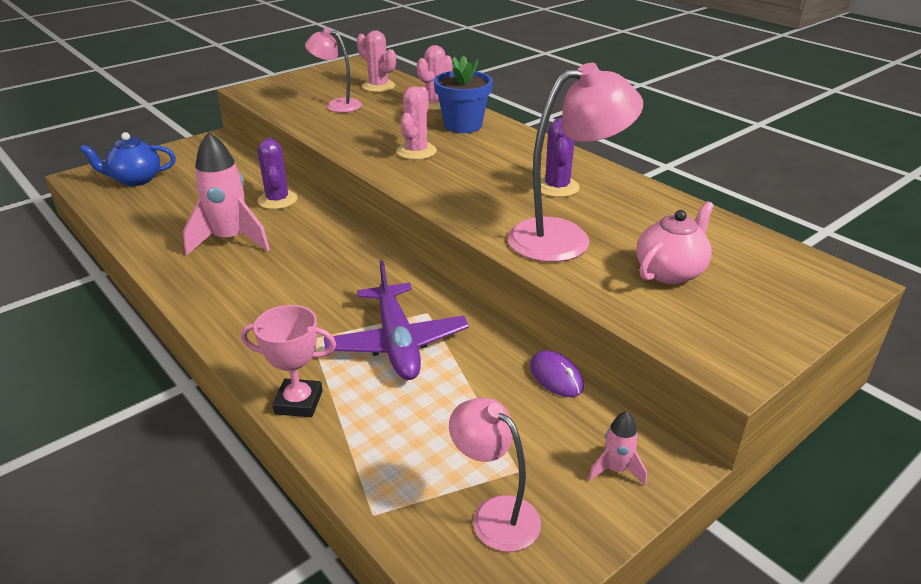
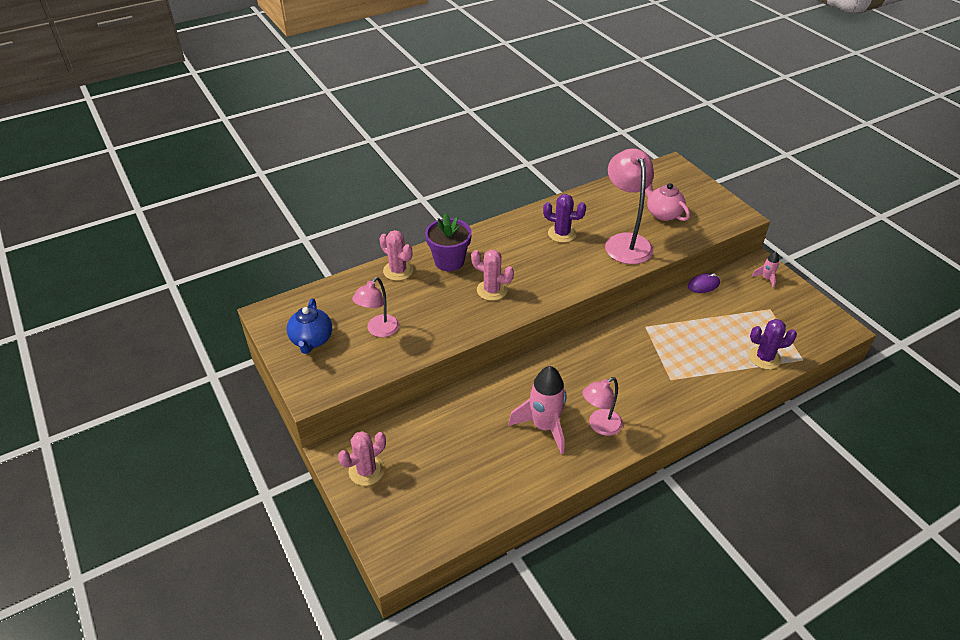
camera: 80 degrees left, 10 degrees up
blue teapot [80,132,176,186] -> blue teapot moved to [287,299,332,354]
pink trophy [241,305,336,417] -> none
purple cactus [257,138,298,209] -> purple cactus moved to [749,319,797,369]
purple plane [324,260,469,380] -> none
pink cactus [356,30,396,92] -> pink cactus moved to [338,431,386,486]
blue flower pot [434,55,493,133] -> purple flower pot [425,213,472,271]
pink lamp [449,398,541,552] -> pink lamp moved to [582,377,623,436]

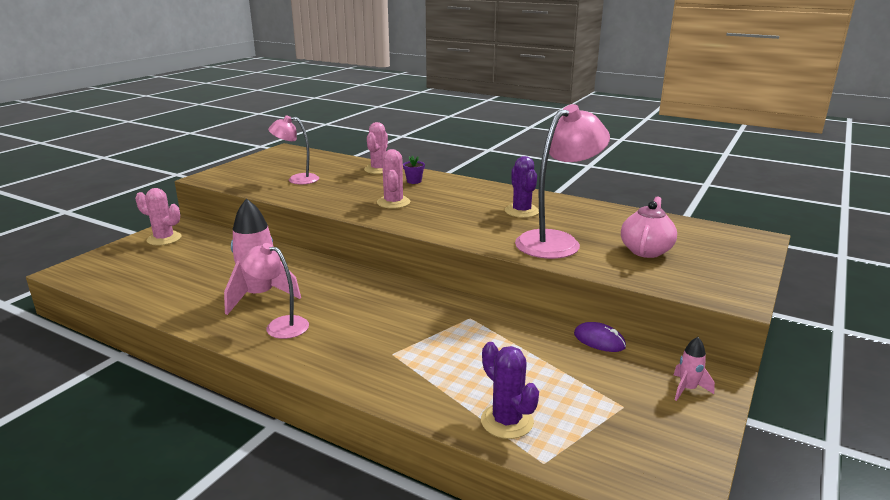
camera: 60 degrees right, 20 degrees down
blue teapot [287,299,332,354] -> none
purple flower pot [425,213,472,271] -> purple flower pot [403,156,425,184], size x0.47

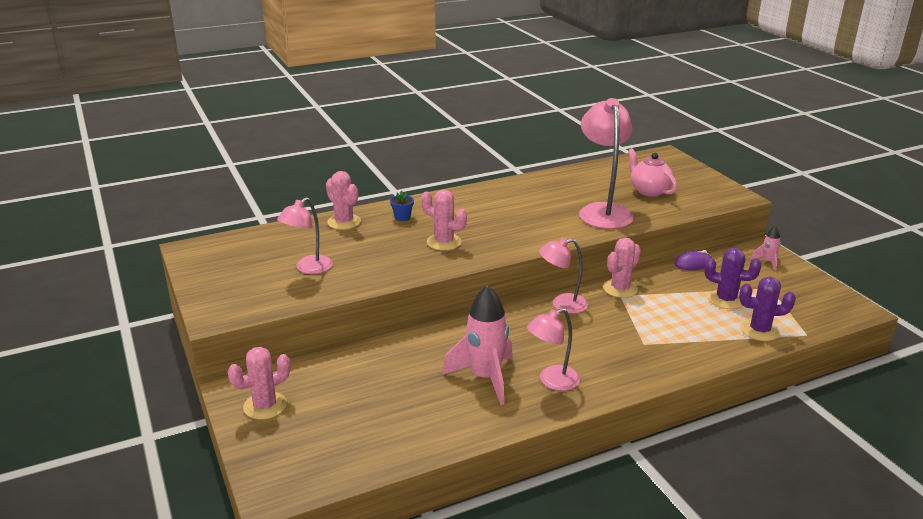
camera: 55 degrees left, 5 degrees up
purple flower pot [403,156,425,184] -> blue flower pot [390,191,414,221]
purple cactus [505,156,539,218] -> purple cactus moved to [704,248,761,309]
none -> pink lamp [539,238,588,314]
none -> pink cactus [603,238,641,298]

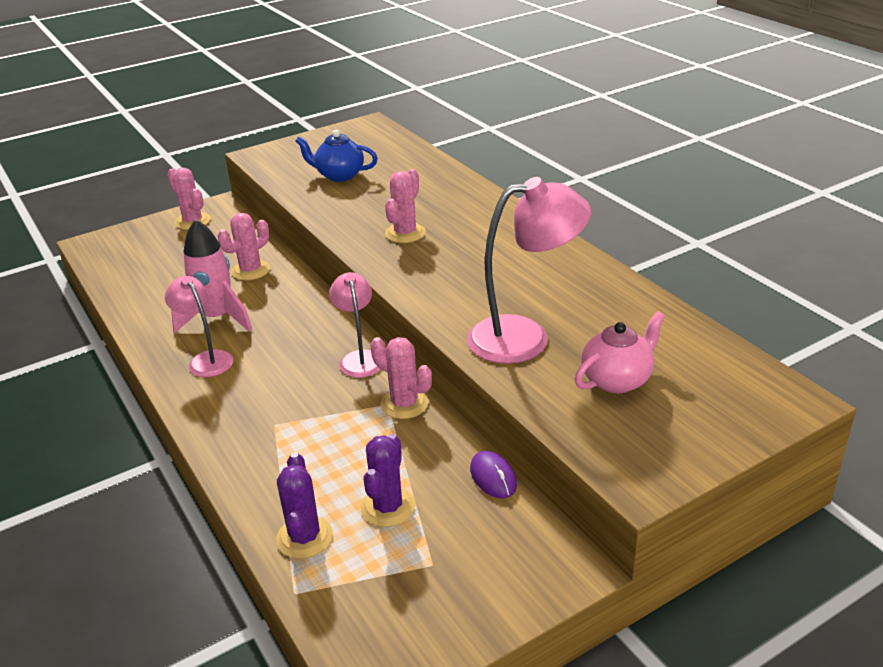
camera: 85 degrees right, 5 degrees up
pink lamp [277,197,333,274] -> blue teapot [296,130,378,182]
pink cactus [326,171,361,230] -> pink cactus moved to [218,213,270,280]
blue flower pot [390,191,414,221] -> none
pink rocket [751,225,781,271] -> none

